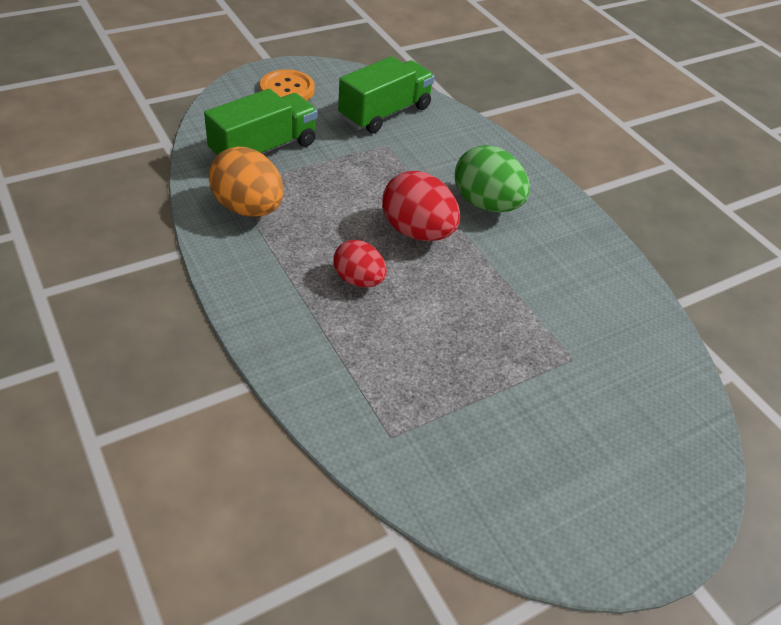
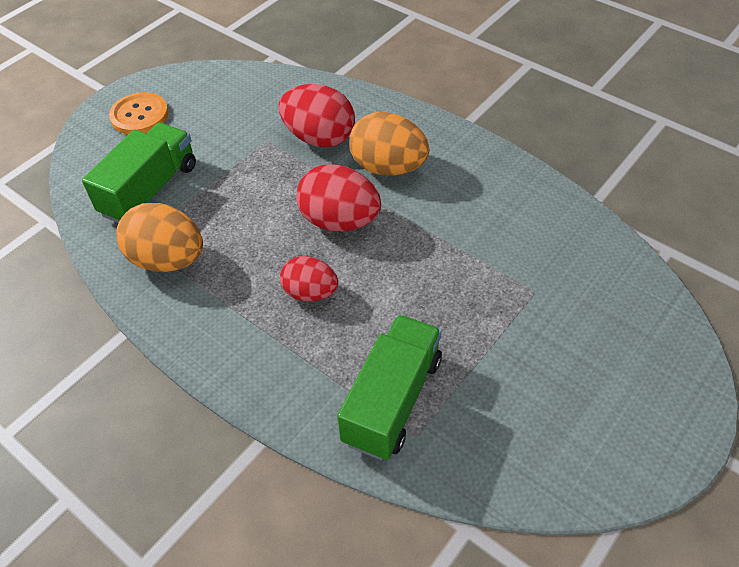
camera: 15 degrees left, 5 degrees up
green truck [338,56,435,133] -> green truck moved to [337,315,442,460]
green egg [455,145,530,212] -> orange egg [349,112,429,176]
none -> red egg [279,84,355,148]

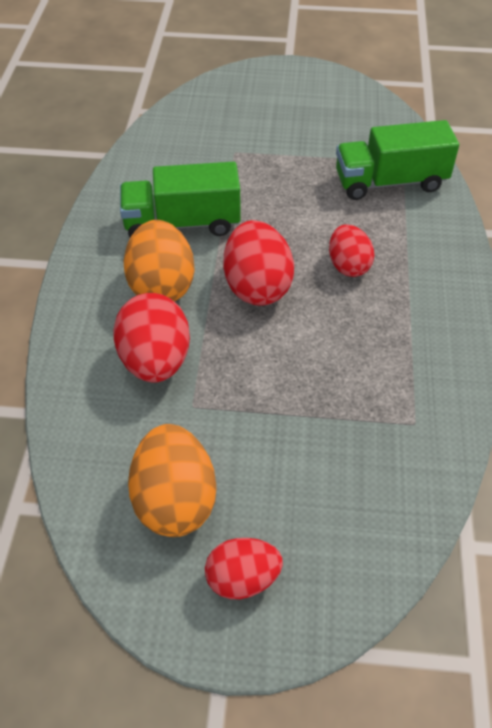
camera: 125 degrees left, 0 degrees up
green truck [82,122,196,223] -> green truck moved to [120,162,241,237]
orange button [109,92,169,134] -> red egg [205,538,283,599]
orange egg [116,203,203,272] -> orange egg moved to [128,424,216,537]

